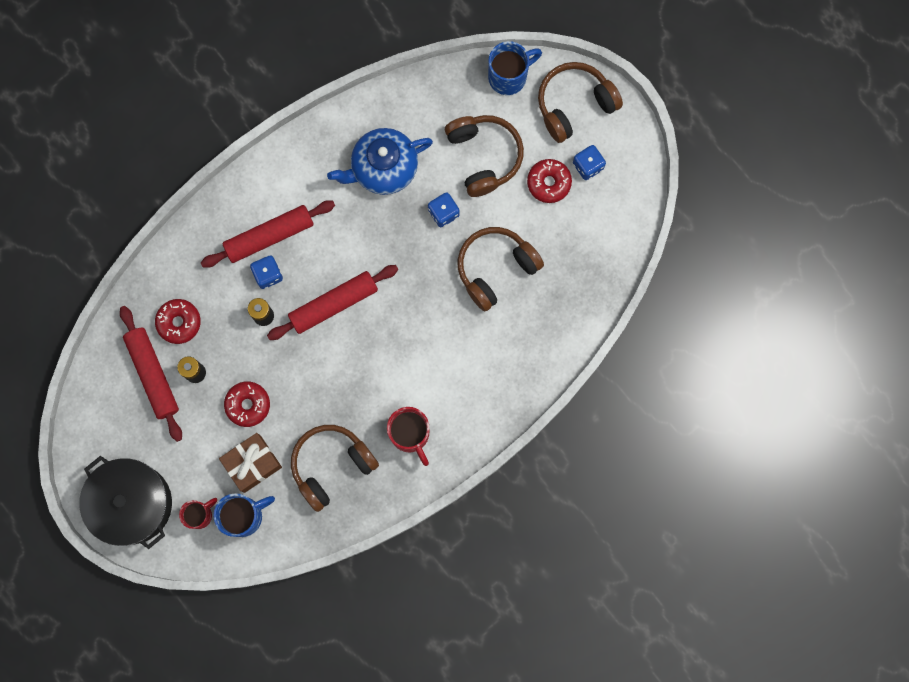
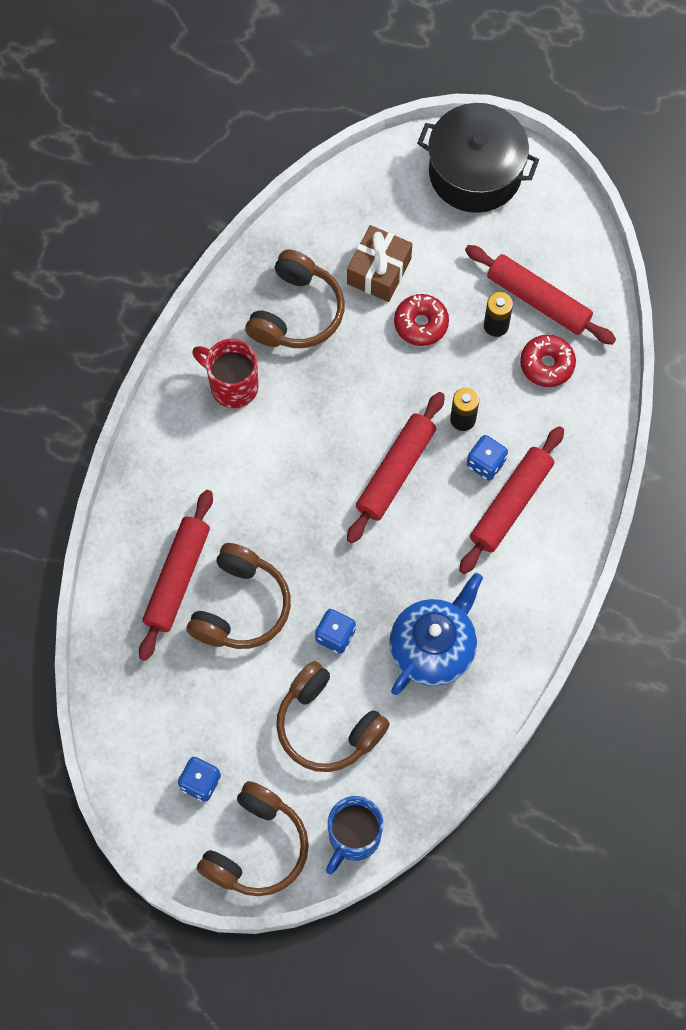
camera: 150 degrees right, 10 degrees down
red mug [179,498,217,529] -> none
blue mug [213,493,275,537] -> none
red donut [527,159,572,203] -> none
none -> red rolling pin [139,490,213,661]

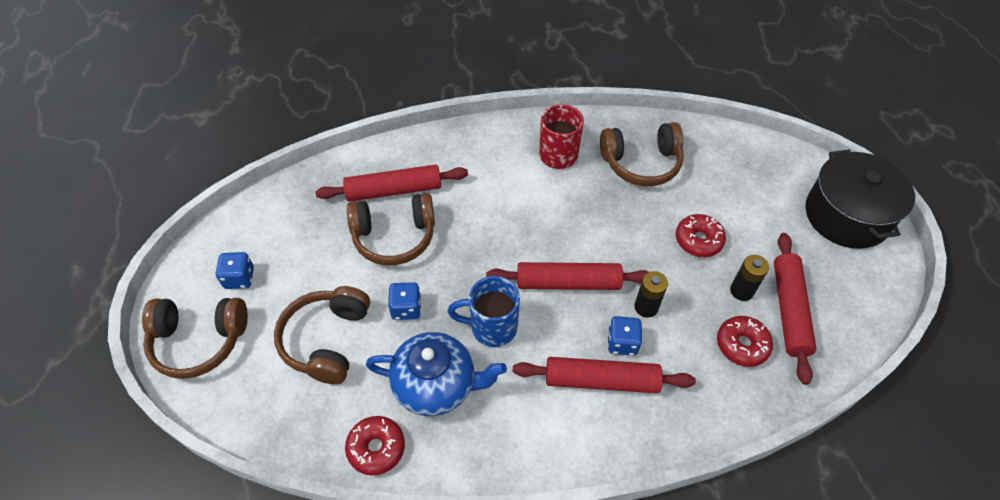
camera: 60 degrees right, 15 degrees down
blue mug [326,796,383,874] -> blue mug moved to [448,276,520,347]
brown gift [347,225,412,302] -> none
none -> red donut [345,416,405,475]

